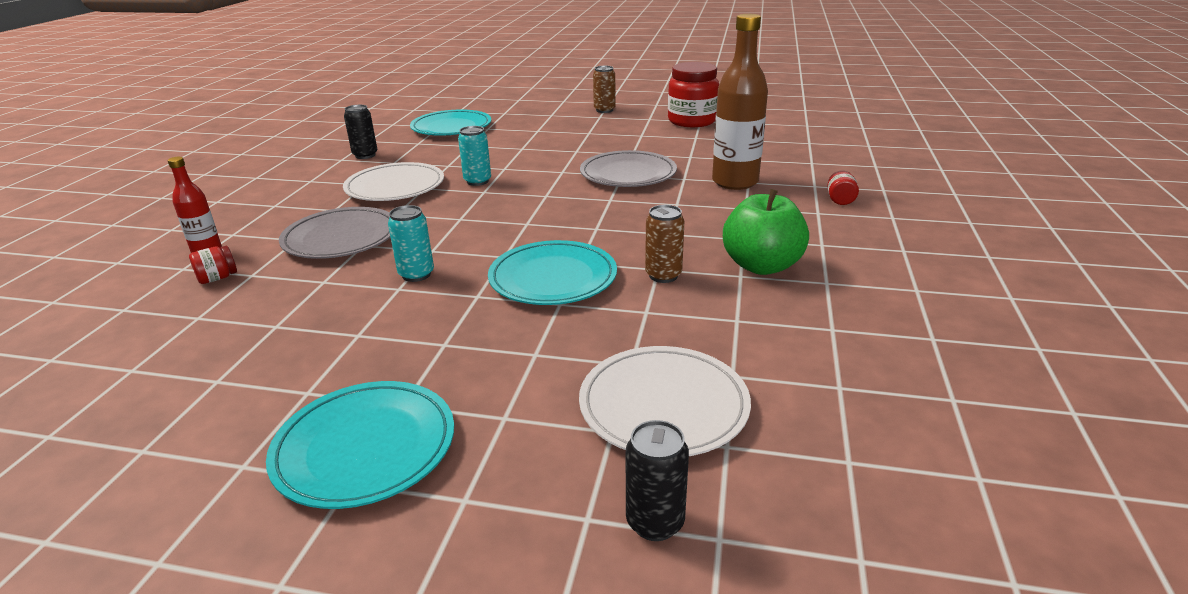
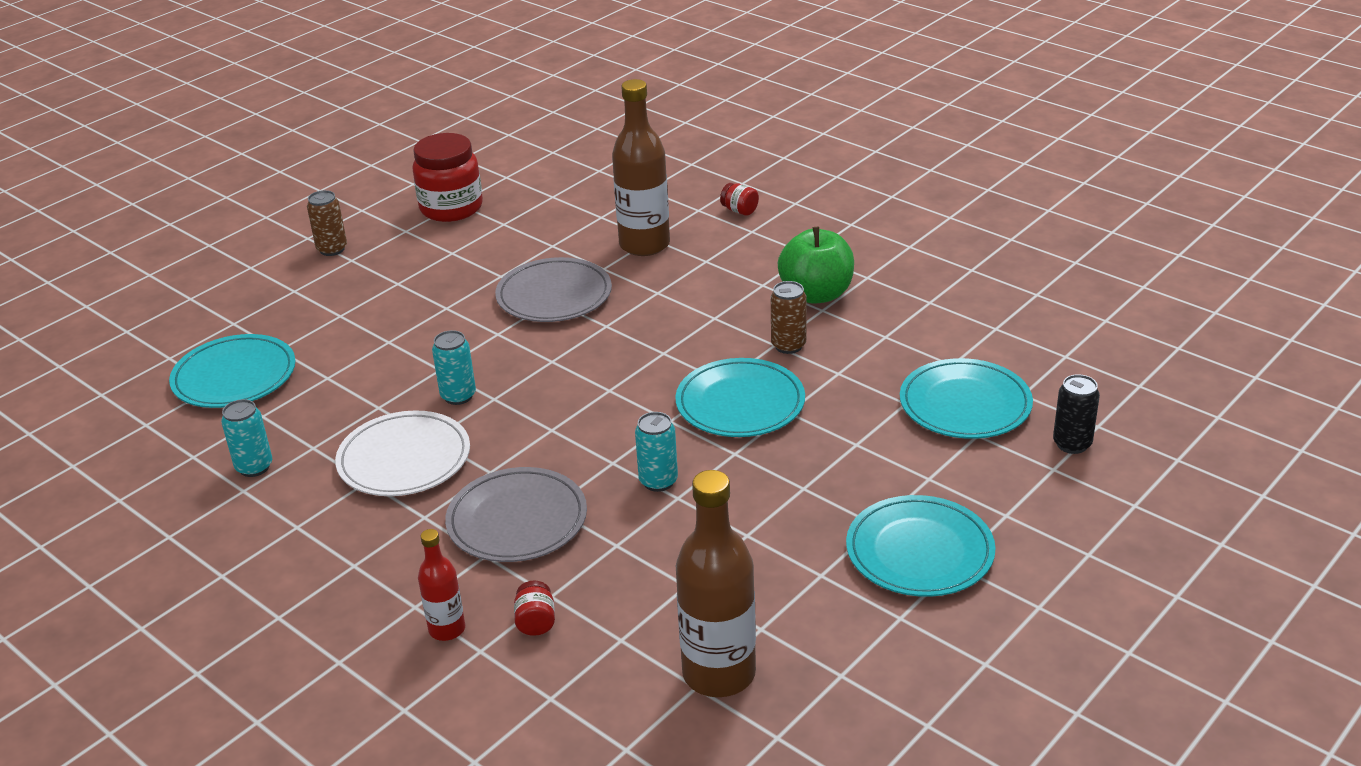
camera: 60 degrees left, 5 degrees up
black can [344,105,378,159] -> turquoise can [221,399,272,477]
white plate [579,346,751,456] -> turquoise plate [900,358,1033,439]
none -> brown bottle [676,470,756,697]

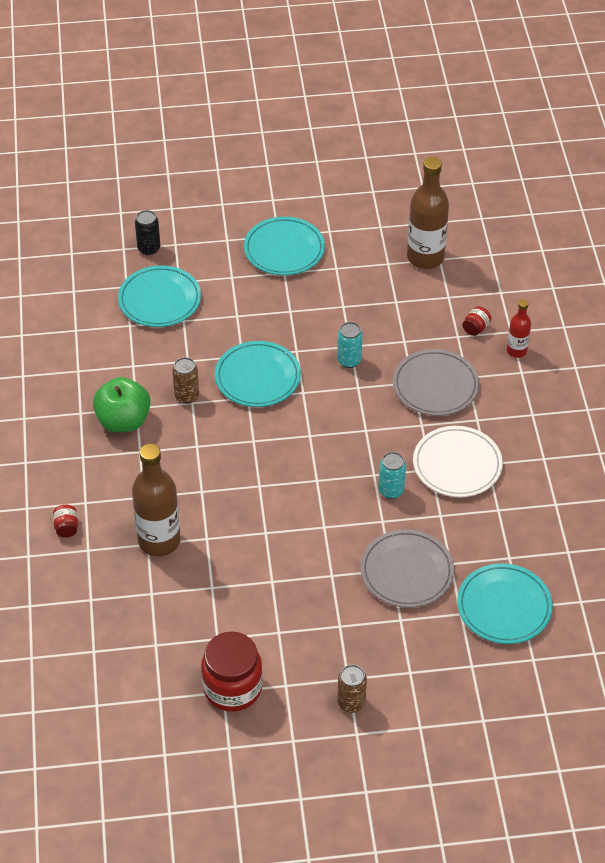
camera: 140 degrees left, 15 degrees up
turquoise can [221,399,272,477] -> none
grey plate [495,257,612,322] -> grey plate moved to [360,529,454,608]

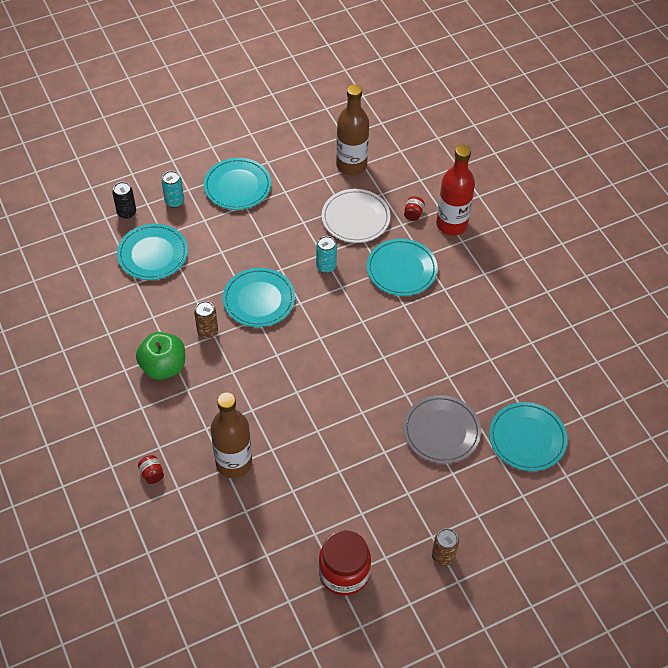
camera: 20 degrees left, 5 degrees up
turquoise can [379,452,406,499] -> turquoise can moved to [162,171,184,208]
grey plate [393,349,479,416] -> turquoise plate [367,239,438,296]
white plate [413,426,503,497] -> white plate moved to [322,189,390,243]
red bottle [507,300,531,358] -> red bottle [436,145,475,236], size x1.89

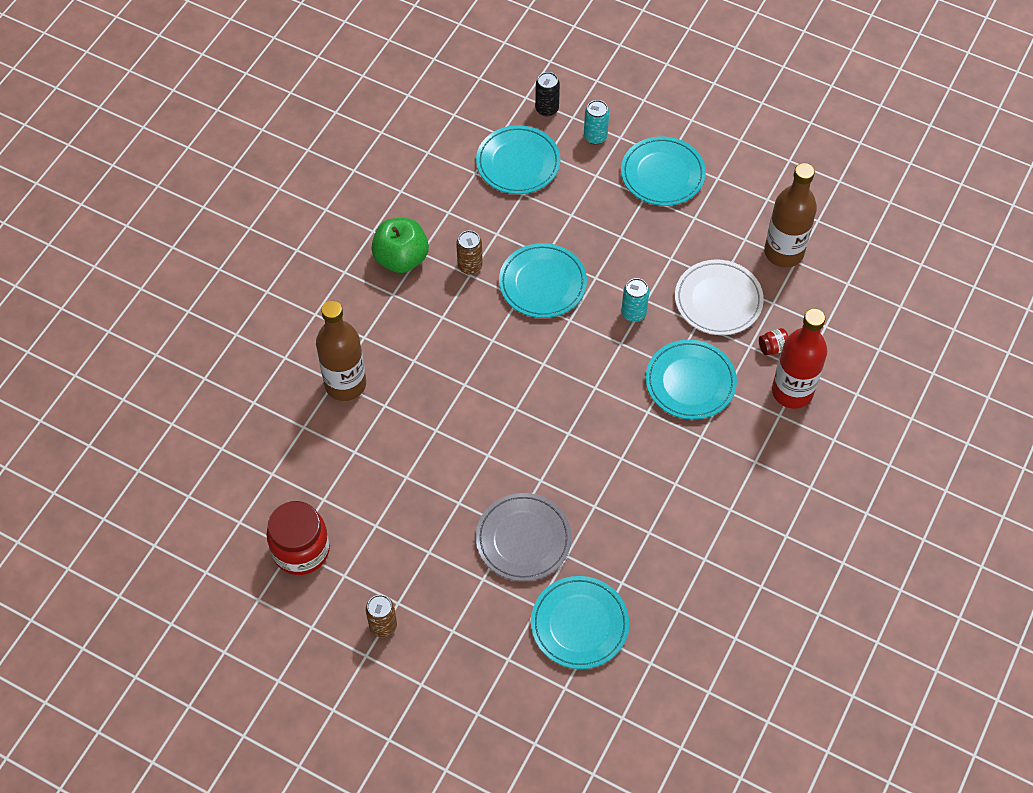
camera: 55 degrees right, 5 degrees up
red jar [138,455,164,484] -> none

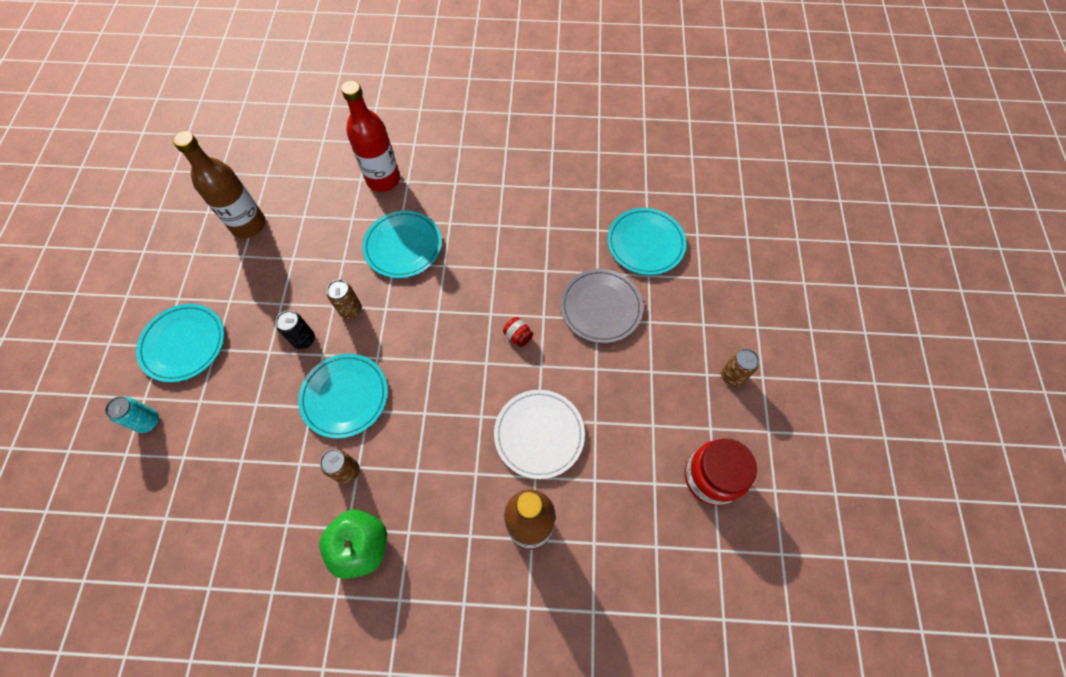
camera: 115 degrees left, 5 degrees up
turquoise plate [476,125,560,194] -> none
black can [535,72,560,117] -> black can moved to [276,310,315,349]
turquoise can [621,278,649,322] -> brown can [327,280,362,319]
white plate [675,259,764,335] -> white plate moved to [494,390,585,479]
red jar [759,328,788,356] -> red jar moved to [503,317,533,347]

